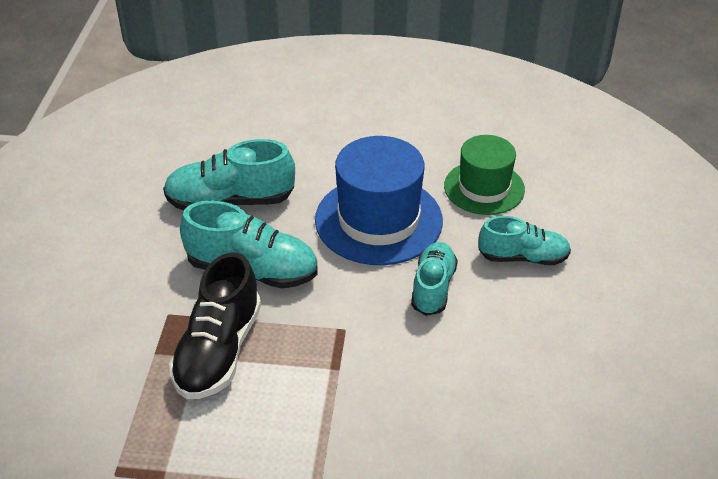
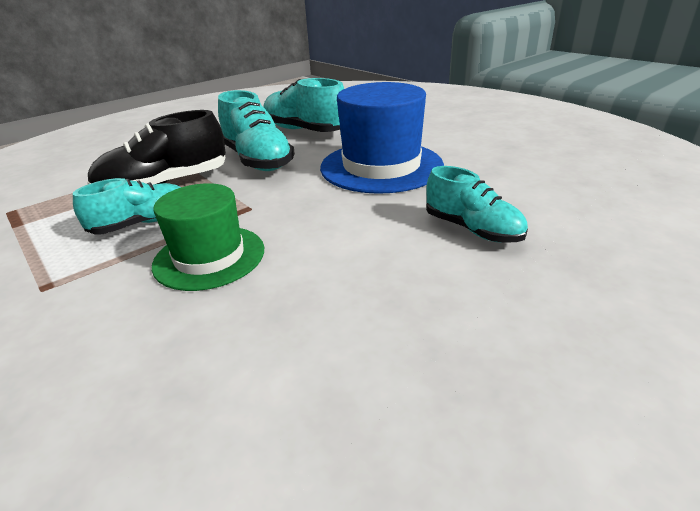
camera: 45 degrees right, 10 degrees down
turquoise shoe [411,242,458,316] -> turquoise shoe moved to [73,178,181,235]
green hat [444,135,525,215] -> green hat moved to [152,183,264,291]

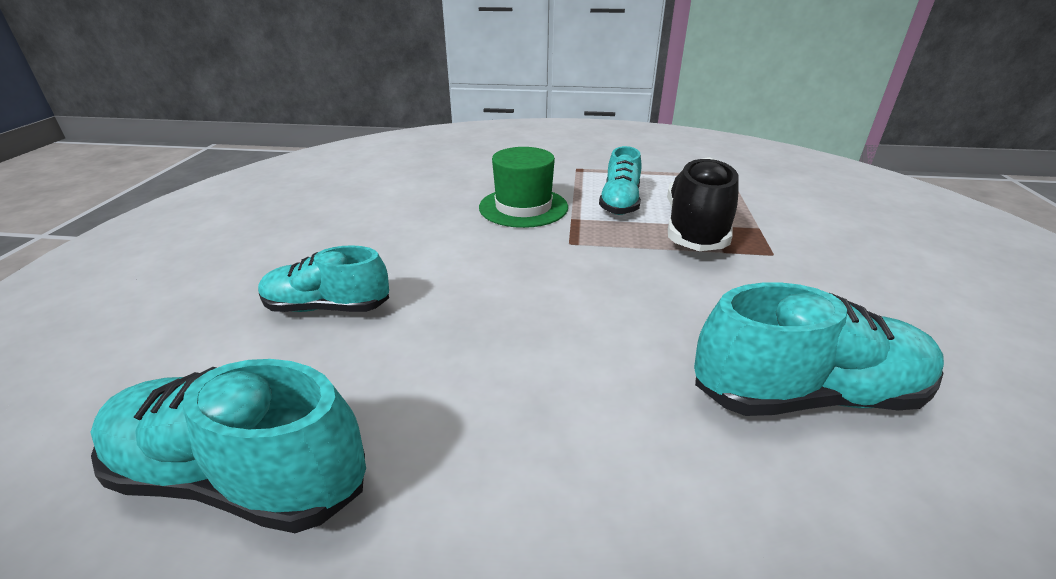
camera: 135 degrees right, 0 degrees up
turquoise shoe [218,90,295,171] -> turquoise shoe moved to [90,359,366,533]
blue hat [320,82,444,194] -> none

